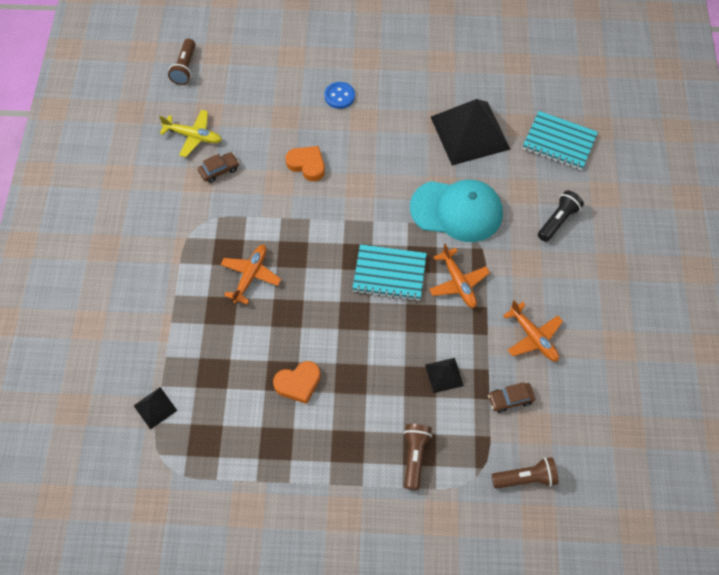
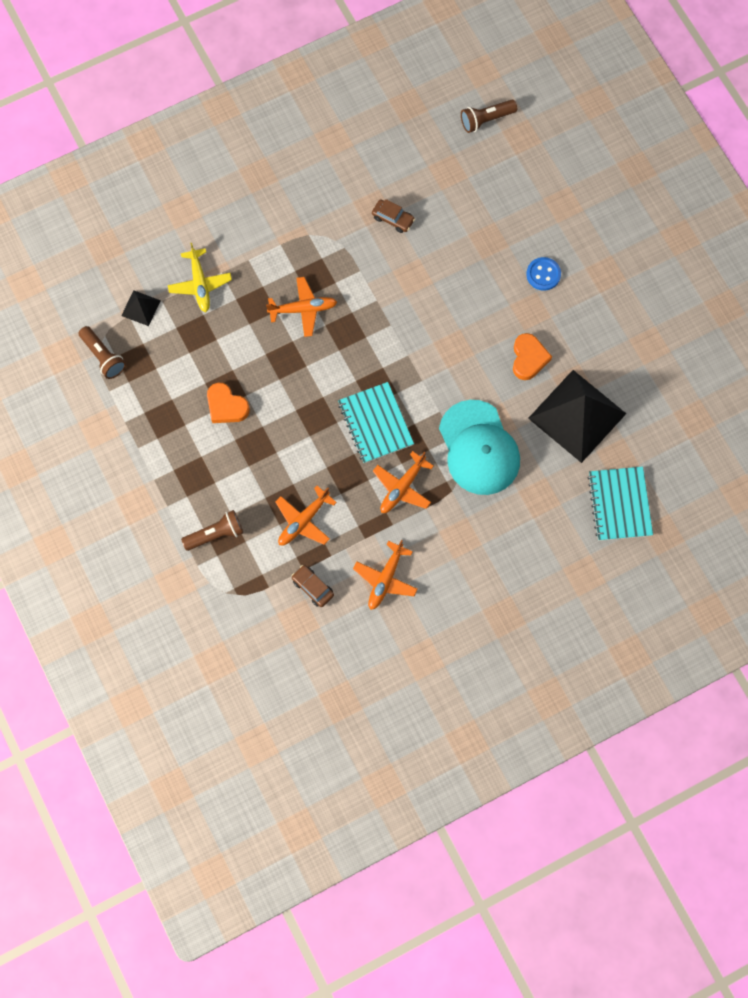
camera: 60 degrees right, 10 degrees up
yellow plane [159,110,222,157] -> yellow plane moved to [168,243,232,312]
orange heart [286,146,325,181] -> orange heart moved to [513,333,552,380]
black pyramid [425,358,464,393] -> orange plane [275,486,337,545]
brown flashlight [492,457,559,489] -> brown flashlight moved to [78,326,126,379]
black flashlight [538,190,584,242] -> none

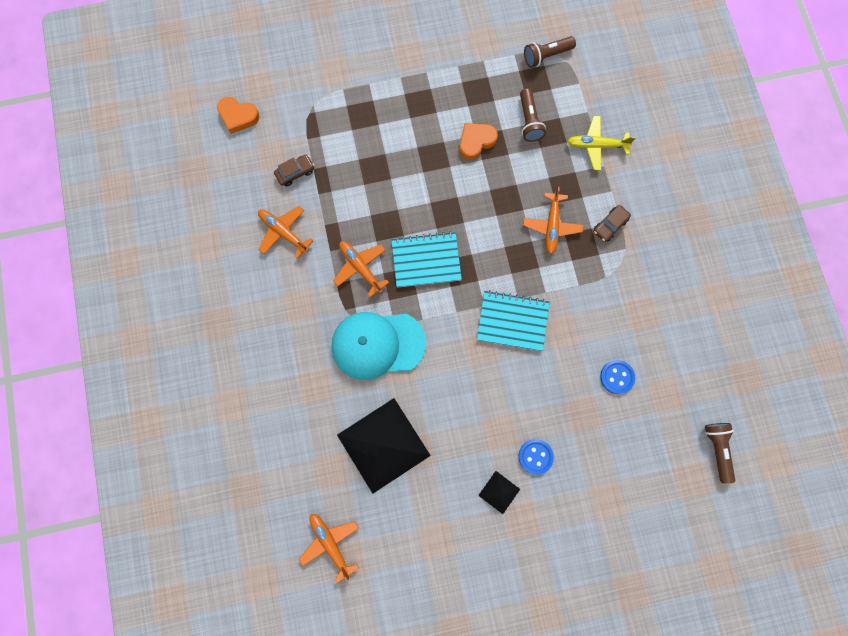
camera: 105 degrees right, 5 degrees up
black pyramid [121,290,161,326] -> black pyramid moved to [478,471,520,514]
brown flashlight [181,510,243,551] -> brown flashlight moved to [520,88,546,142]
orange plane [275,486,337,545] -> orange plane moved to [299,514,359,584]
brown car [372,199,415,233] -> brown car moved to [593,205,631,242]
orange heart [513,333,552,380] -> orange heart moved to [217,97,260,134]
turquoise notebook [588,467,653,541] -> turquoise notebook moved to [477,290,550,351]
none -> blue button [600,360,635,394]

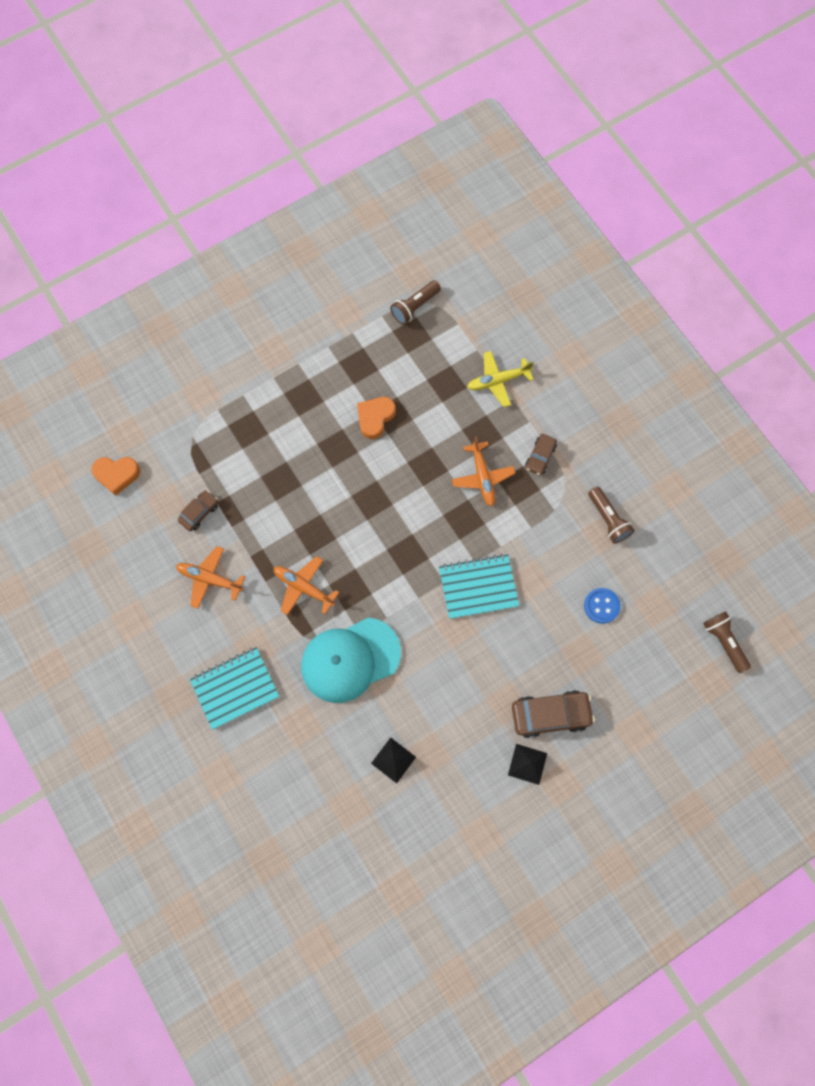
camera: 20 degrees left, 5 degrees down
orange plane [299,514,359,584] -> none
black pyramid [337,398,431,494] -> black pyramid [371,737,416,783], size x0.44
turquoise notebook [391,231,462,287] -> turquoise notebook moved to [190,647,279,730]
blue button [518,439,554,475] -> brown car [512,690,595,738]
brown flashlight [520,88,546,142] -> brown flashlight moved to [588,487,635,544]

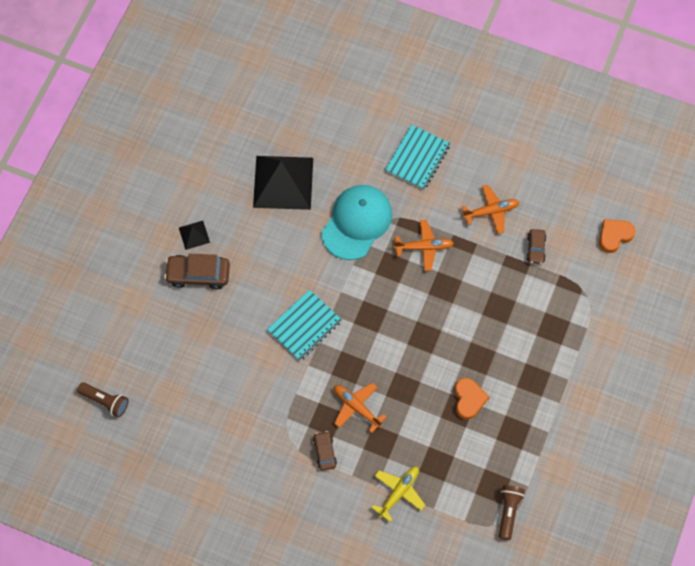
camera: 145 degrees right, 5 degrees down
black pyramid [371,737,416,783] -> black pyramid [253,156,313,210], size x2.28
brown car [512,690,595,738] -> brown car turned 45 degrees clockwise [164,254,230,290]
blue button [584,588,621,624] -> none
brown flashlight [588,487,635,544] -> none

